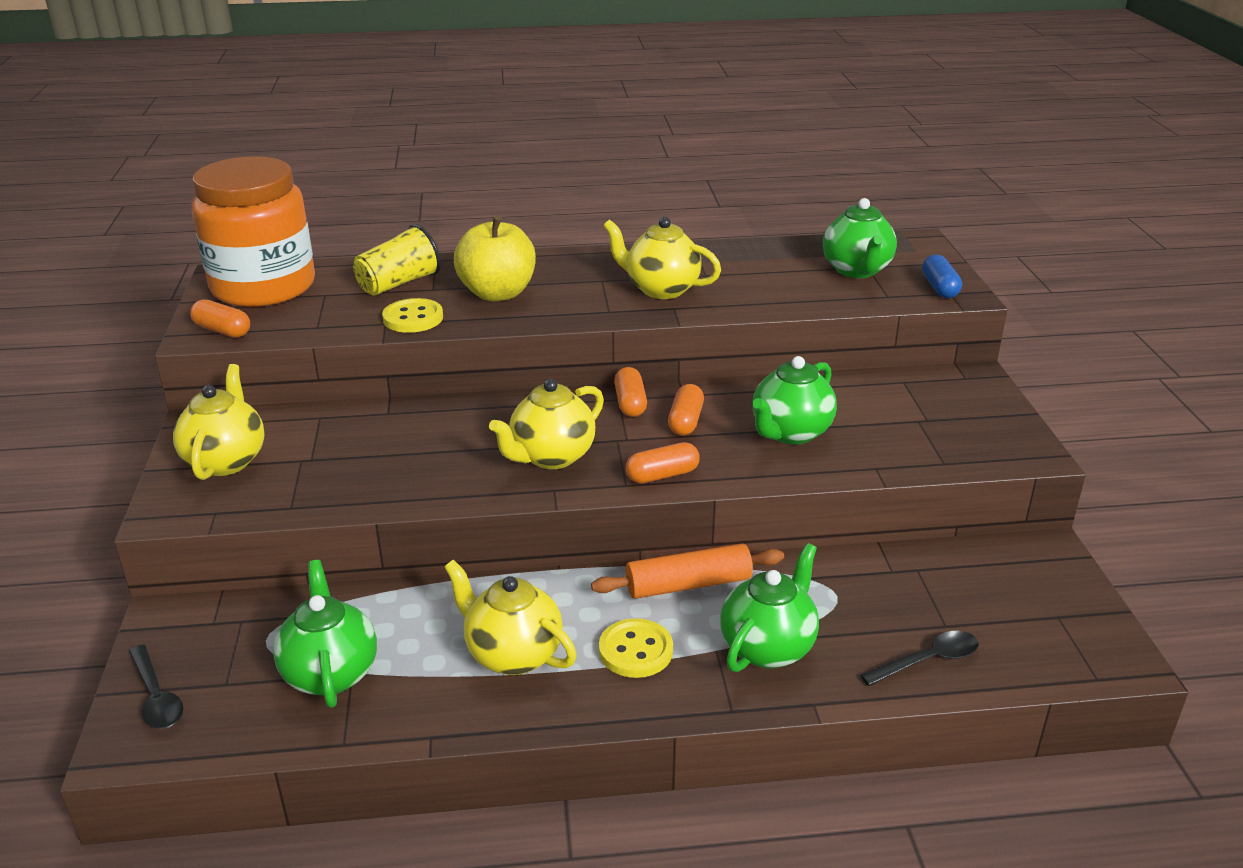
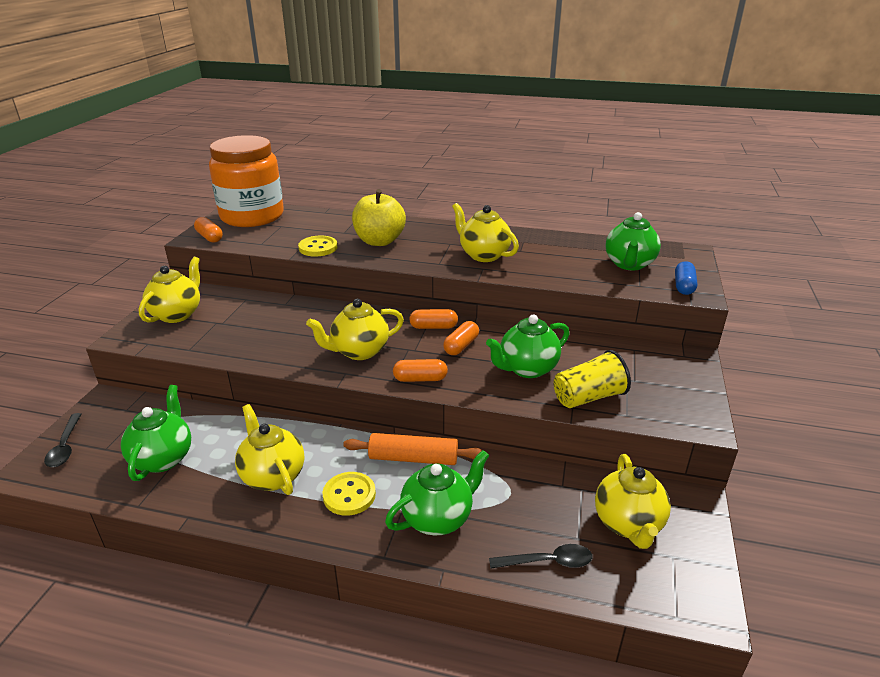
camera: 20 degrees right, 0 degrees up
yellow cup [353,224,441,296] -> yellow cup moved to [554,350,631,408]
orange capsule [614,367,647,417] -> orange capsule turned 75 degrees clockwise [409,309,458,329]
none -> yellow teapot [595,454,671,549]

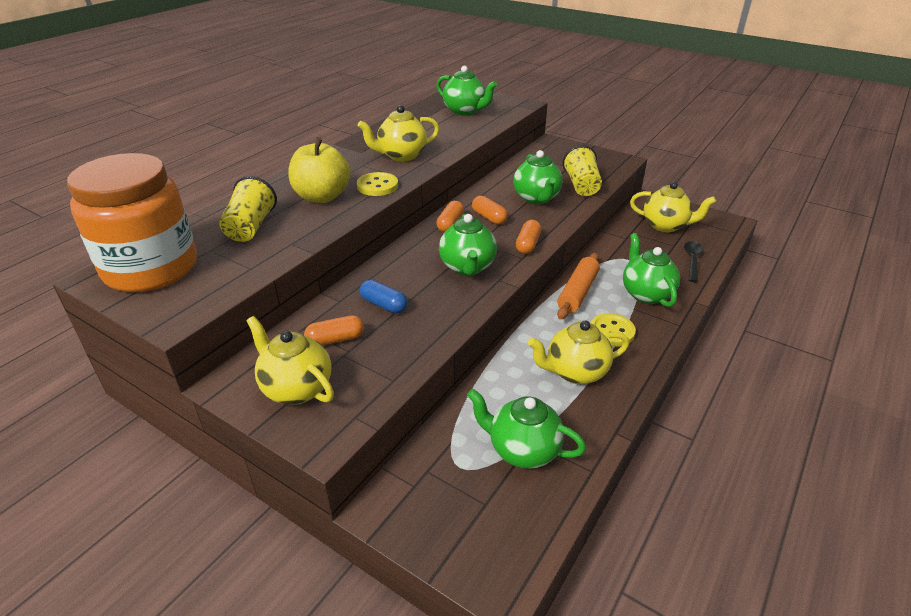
camera: 70 degrees left, 5 degrees up
black spoon [44,413,82,467] -> none
orange capsule [194,217,223,243] -> orange capsule moved to [304,315,364,346]
yellow button [298,236,337,257] -> yellow button moved to [357,172,398,196]
yellow teapot [306,299,404,360] -> green teapot [439,214,497,276]
blue capsule [675,261,697,295] -> blue capsule moved to [360,280,408,313]
none -> yellow cup [219,176,277,242]

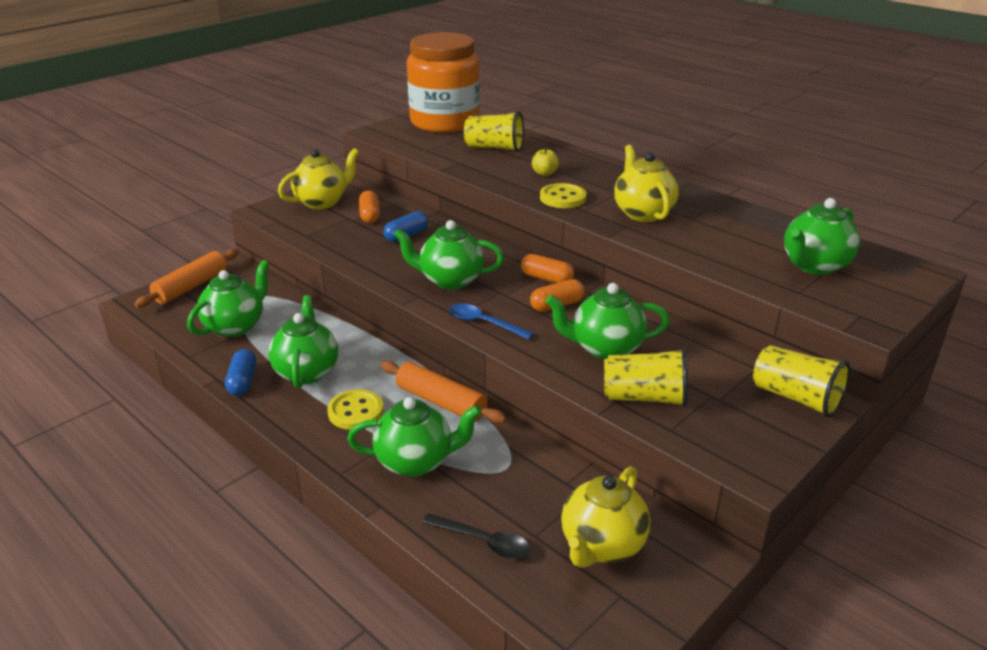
camera: 100 degrees right, 5 degrees down
yellow apple [288,137,350,203] -> yellow apple [532,147,559,176], size x0.44
orange capsule [516,220,541,254] -> blue spoon [449,303,534,340]
yellow teapot [528,320,629,384] -> green teapot [268,295,338,389]
none -> orange rolling pin [134,249,239,308]
none -> blue capsule [225,349,257,395]
none -> yellow cup [753,345,851,418]

